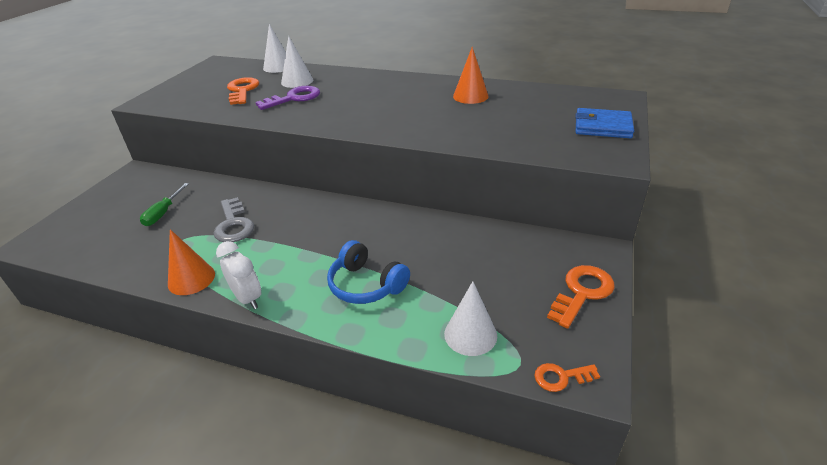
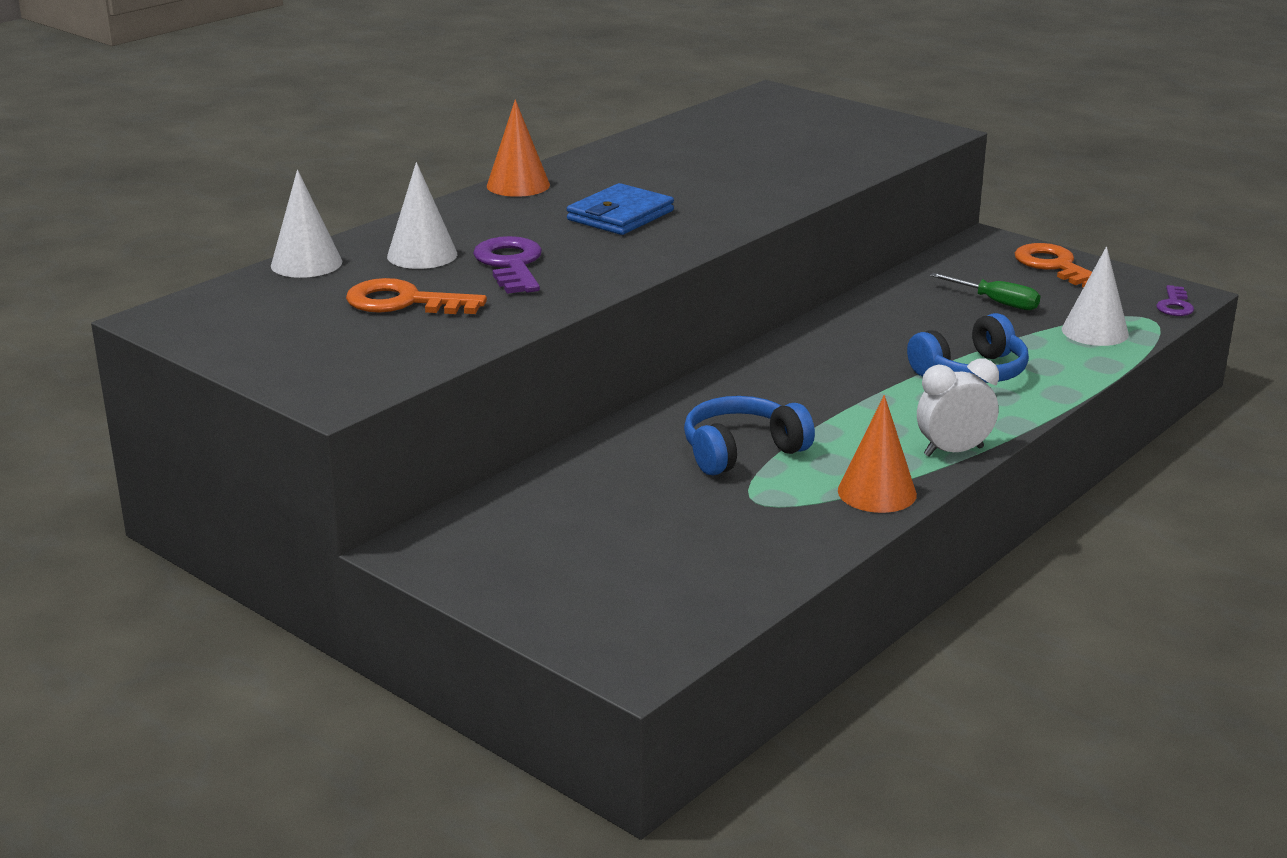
camera: 70 degrees left, 10 degrees down
green screwdriver [140,183,188,226] -> green screwdriver moved to [930,273,1040,310]
grey key [213,197,254,242] -> blue headphones [684,396,815,476]
orange cone [453,47,489,104] -> orange cone moved to [487,100,550,197]
orange key [534,363,600,392] -> purple key [1156,285,1194,316]
blue wallet [575,108,634,138] -> blue wallet moved to [567,183,674,235]

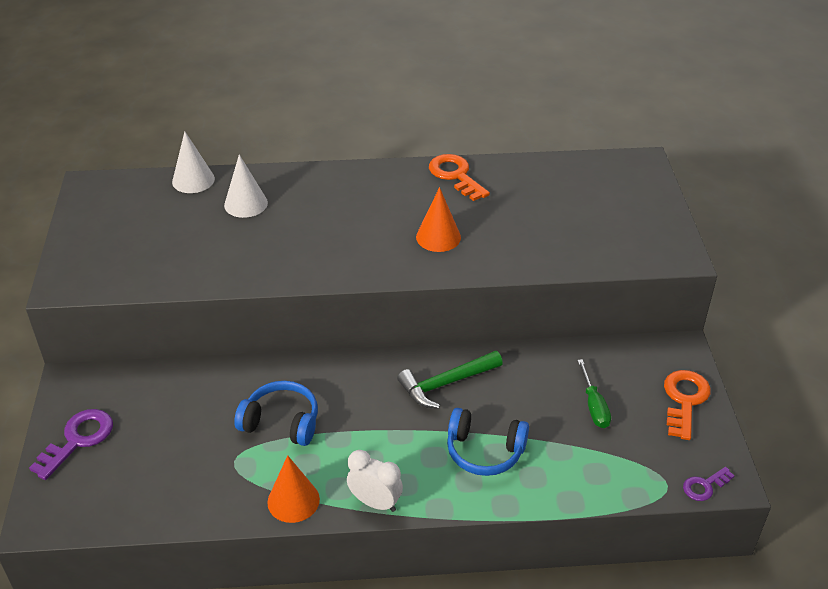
camera: 45 degrees right, 15 degrees up
orange key [346,278,487,314] -> orange key moved to [429,154,490,201]
purple key [473,236,542,294] -> purple key moved to [29,409,113,480]
orange cone [487,100,550,197] -> orange cone moved to [416,187,461,252]
blue wallet [567,183,674,235] -> none
white cone [1062,247,1129,346] -> none
none -> green hammer [397,351,503,409]

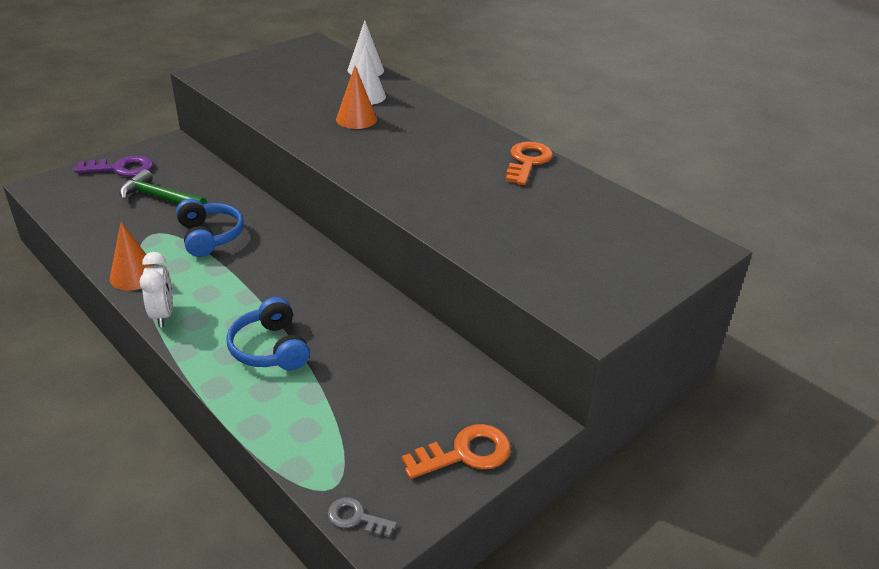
camera: 50 degrees right, 5 degrees down
green hammer [397,351,503,409] -> green hammer moved to [120,169,207,204]
orange cone [416,187,461,252] -> orange cone moved to [336,66,377,129]
green screwdriver [577,359,611,428] -> none
purple key [683,467,734,501] -> grey key [328,497,397,537]

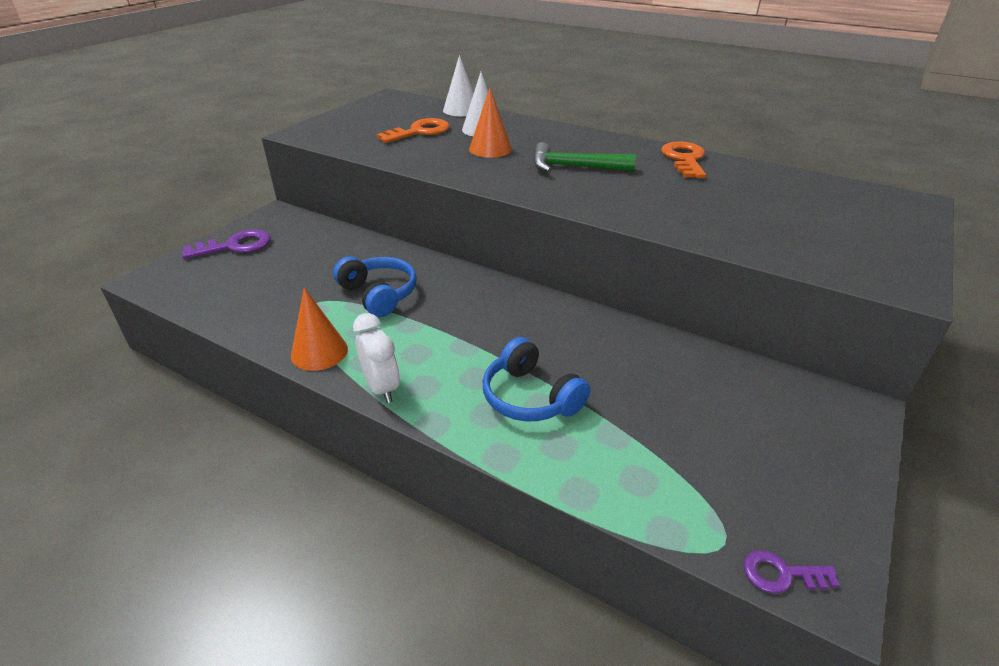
camera: 15 degrees left, 0 degrees up
green hammer [120,169,207,204] -> green hammer moved to [533,142,636,172]
grey key [328,497,397,537] -> purple key [743,550,840,593]
orange key [402,424,510,479] -> orange key moved to [377,118,450,143]

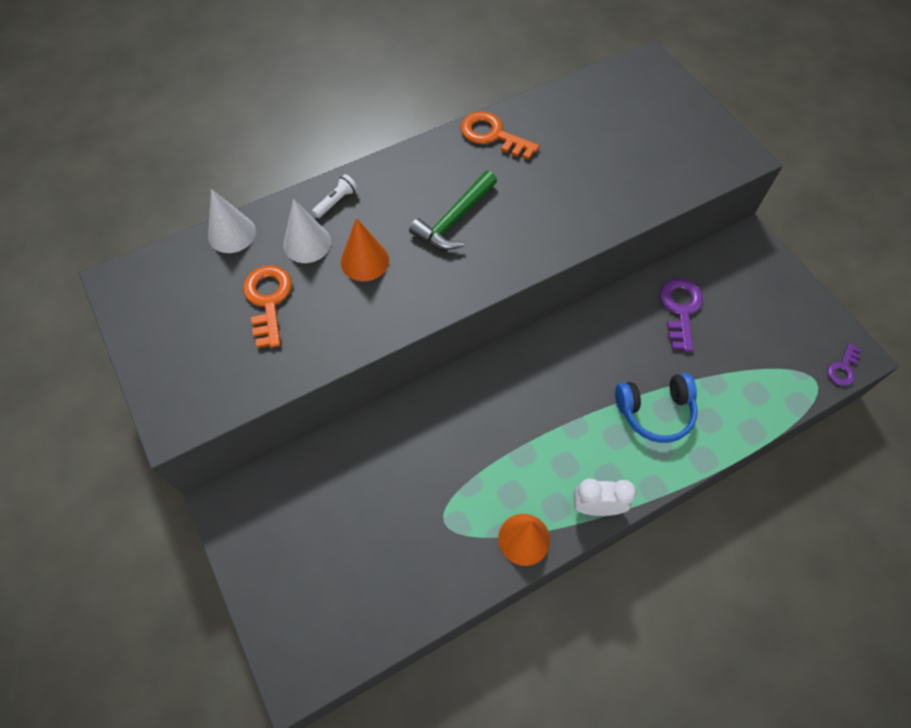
camera: 60 degrees left, 25 degrees up
purple key [182,229,271,259] -> purple key moved to [660,278,703,352]
blue headphones [333,257,417,317] -> none
none -> white flashlight [312,174,358,218]

